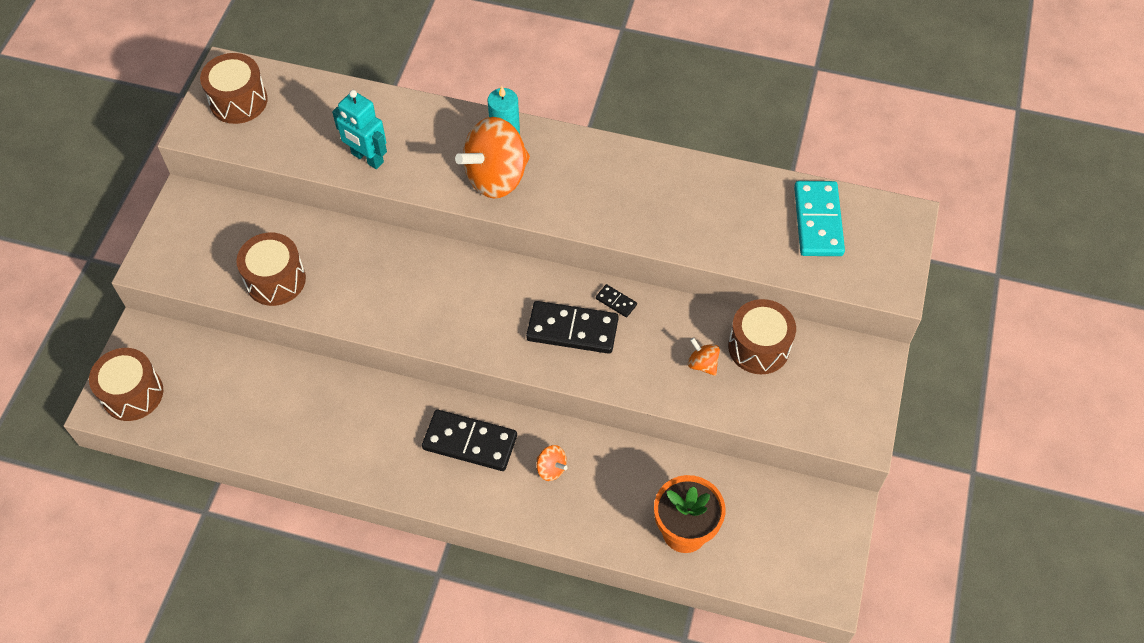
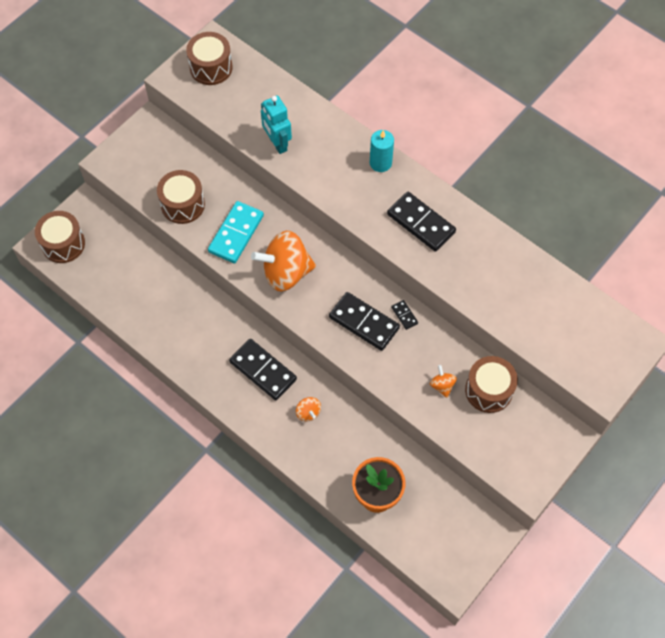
camera: 25 degrees right, 5 degrees up
orange spinning top [455,117,530,198] -> orange spinning top moved to [251,231,316,292]
turquoise domino [794,181,845,256] -> turquoise domino moved to [208,201,264,264]
none -> black domino [387,192,456,251]

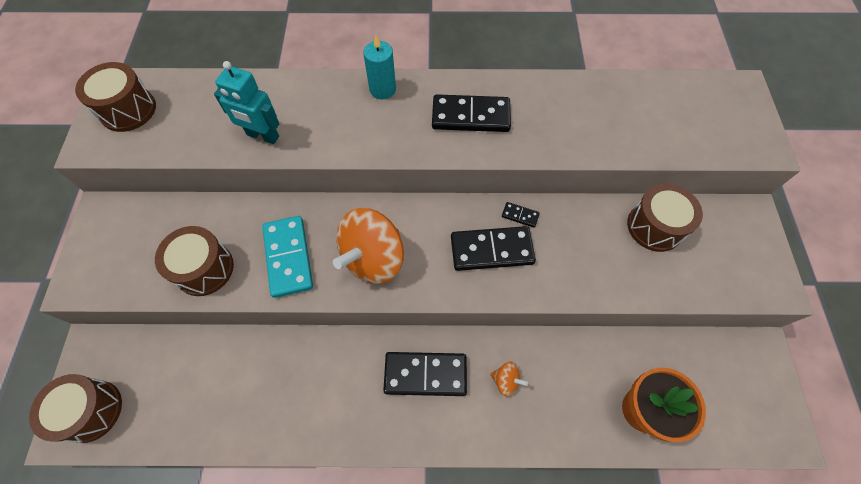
camera: 40 degrees left, 0 degrees up
orange spinning top [430,365,457,398] -> none

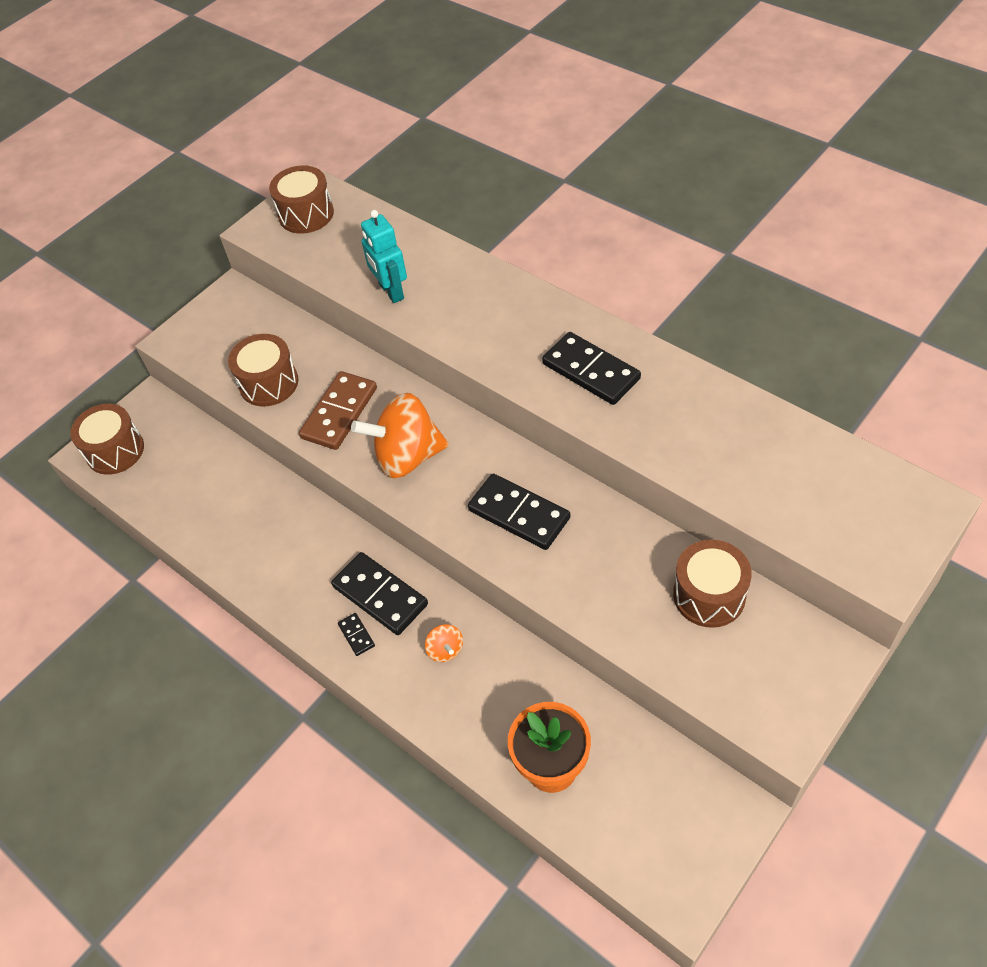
camera: 45 degrees right, 10 degrees down
turquoise domino [262,216,313,298] -> brown domino [299,371,377,450]
turquoise candle [363,36,396,99] -> none
black domino [502,202,540,228] -> black domino moved to [338,613,375,656]

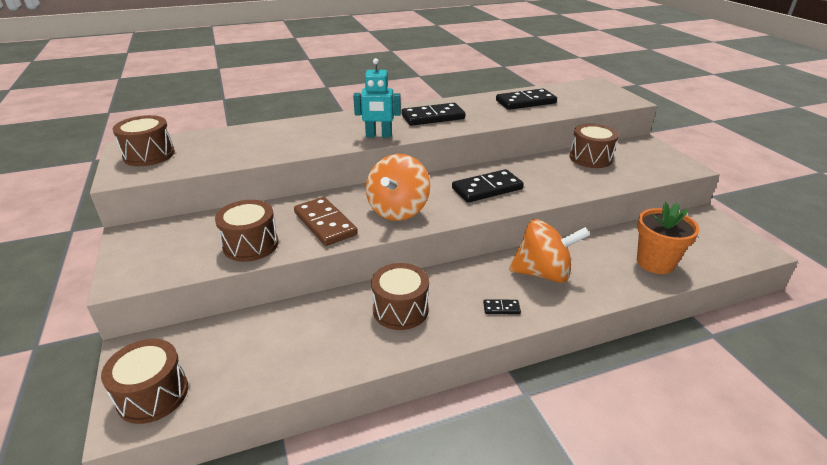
camera: 65 degrees left, 20 degrees down
black domino [331,552,428,635] -> black domino moved to [496,89,557,110]
turquoise robot [361,210,407,303] -> turquoise robot moved to [353,58,401,138]
orange spinning top [425,624,463,662] -> orange spinning top [509,219,590,283], size x2.29
none -> brown drum [371,263,429,330]

